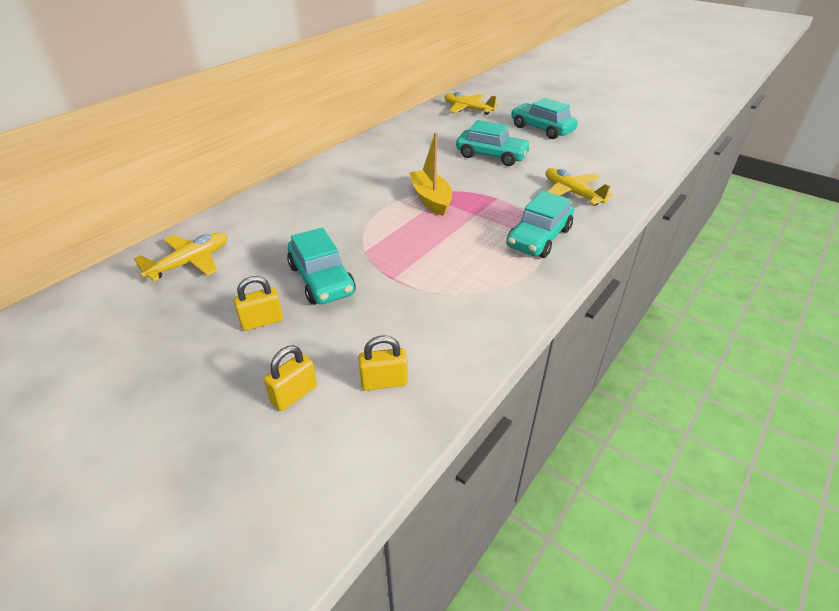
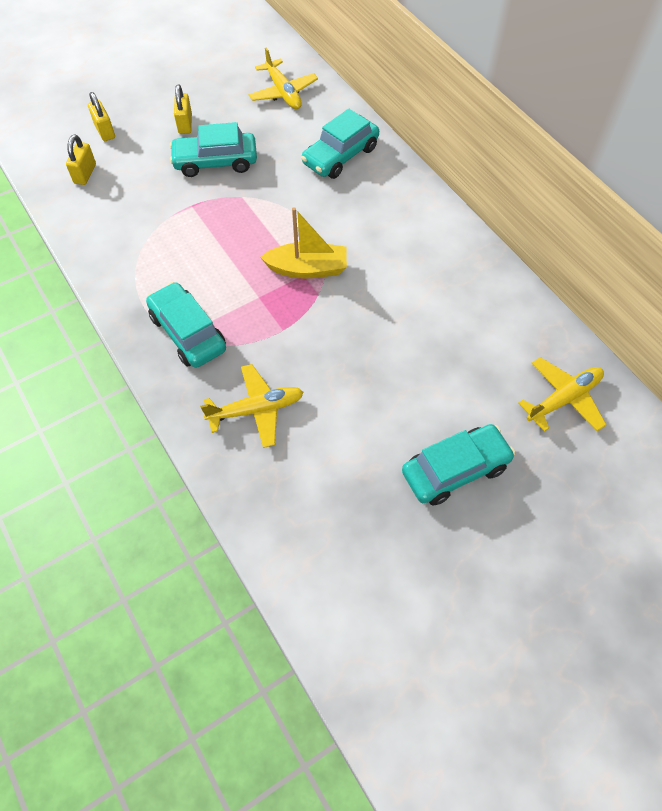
camera: 110 degrees right, 20 degrees up
turquoise car [456,120,531,166] -> turquoise car moved to [301,109,379,179]

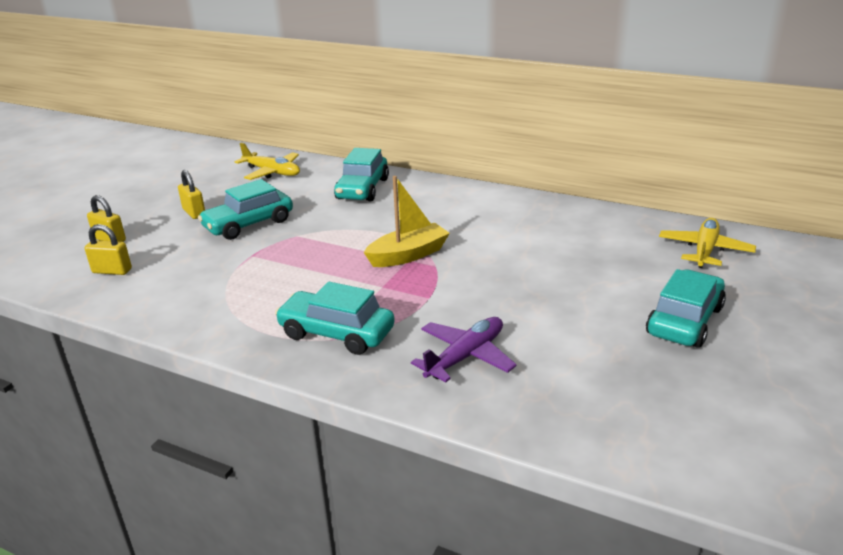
camera: 30 degrees left, 30 degrees down
yellow padlock [66,134,96,185] -> yellow padlock turned 60 degrees counterclockwise [85,224,132,275]
yellow plane [200,364,304,448] -> purple plane [411,317,517,382]

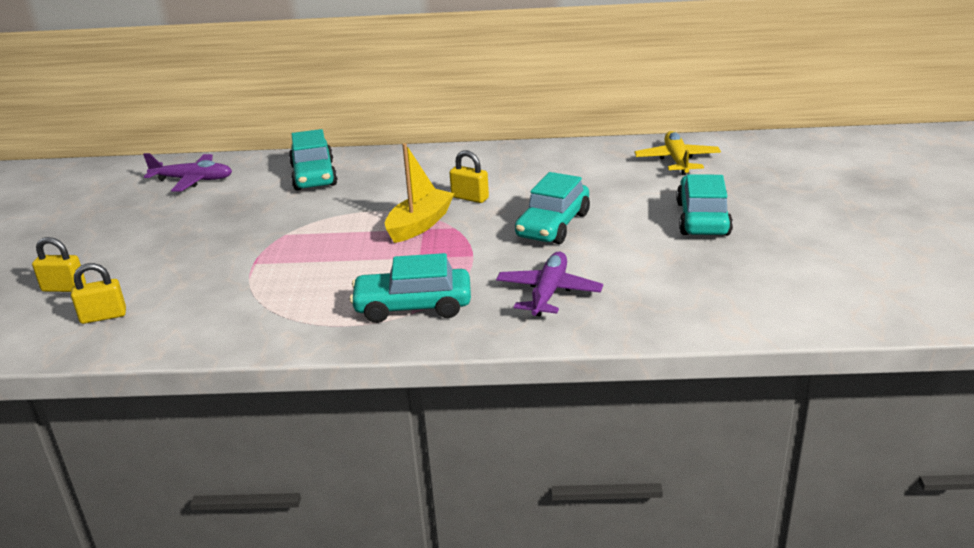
camera: 25 degrees left, 0 degrees up
yellow padlock [178,170,205,219] -> yellow padlock moved to [450,150,489,203]
turquoise car [198,179,293,240] -> turquoise car moved to [515,172,590,244]
yellow plane [235,143,300,180] -> purple plane [143,153,232,191]

